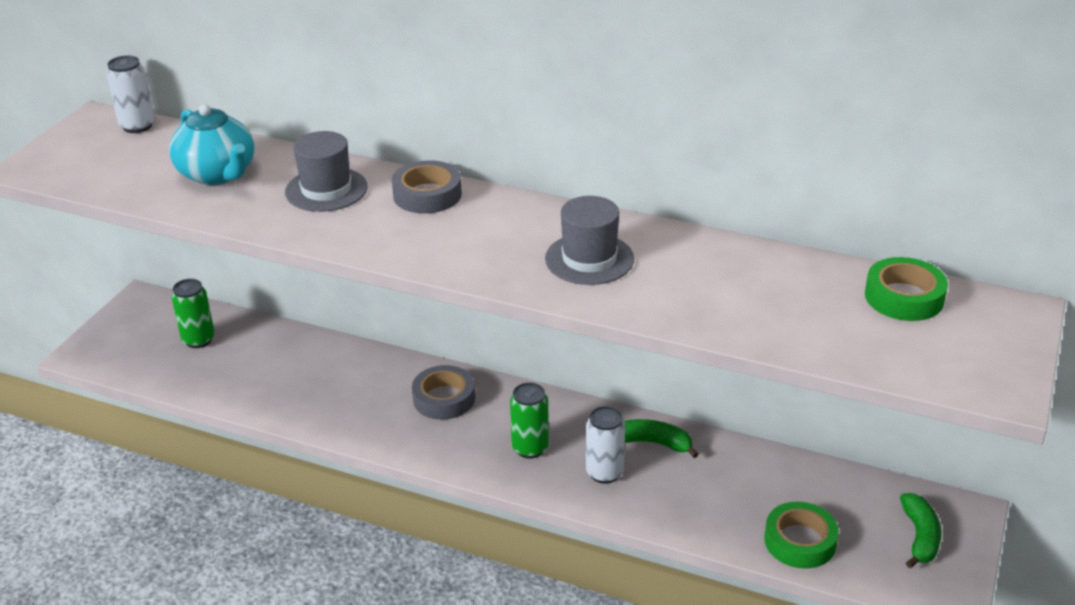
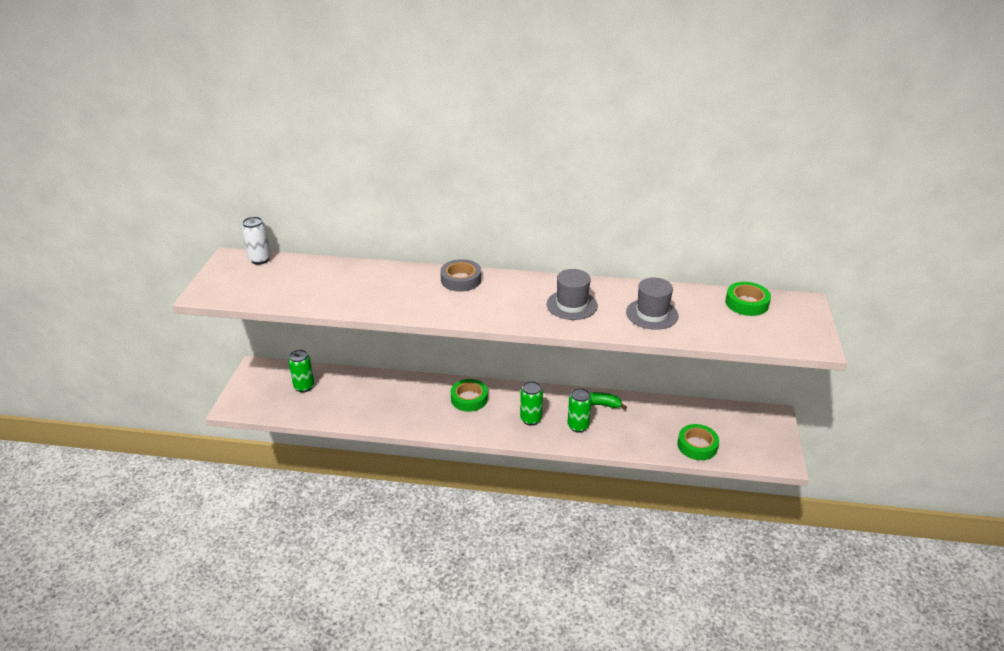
camera: 15 degrees left, 0 degrees up
turquoise teapot [169,104,255,185] -> none
grey hat [285,131,368,212] -> grey hat moved to [626,278,679,330]
grey tape [412,365,475,420] -> green tape [451,379,488,412]
white can [586,406,625,484] -> green can [567,388,592,433]
green banana [900,493,942,568] -> none

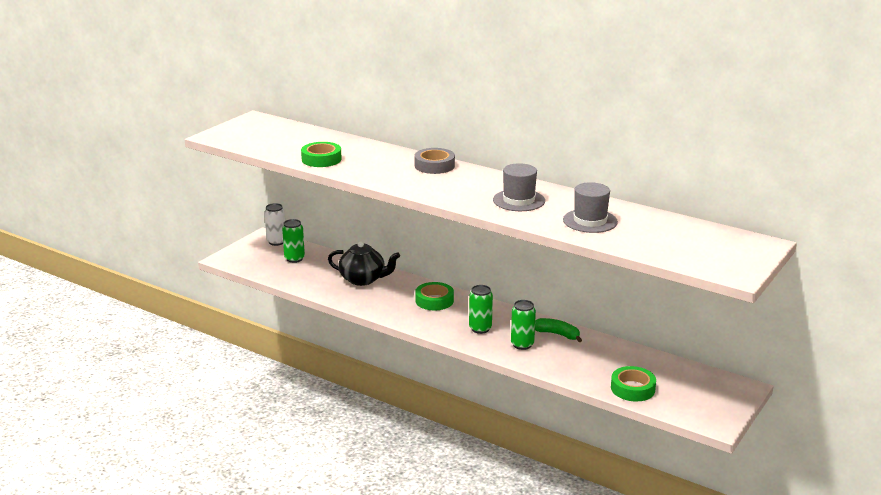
camera: 25 degrees right, 10 degrees down
white can [242,217,271,265] -> white can moved to [264,203,285,246]
green tape [725,282,771,316] -> green tape moved to [301,142,342,167]
none -> black teapot [328,241,400,286]

